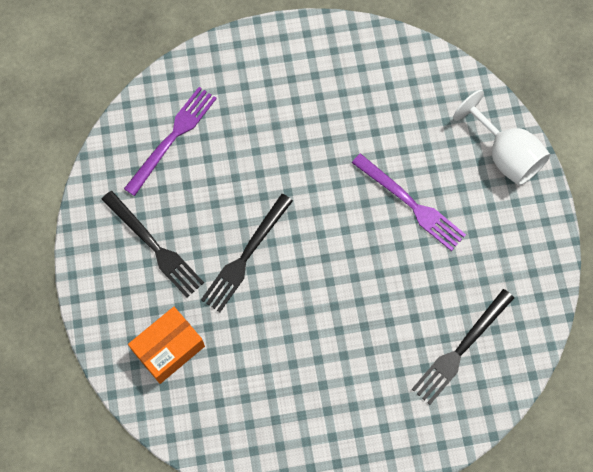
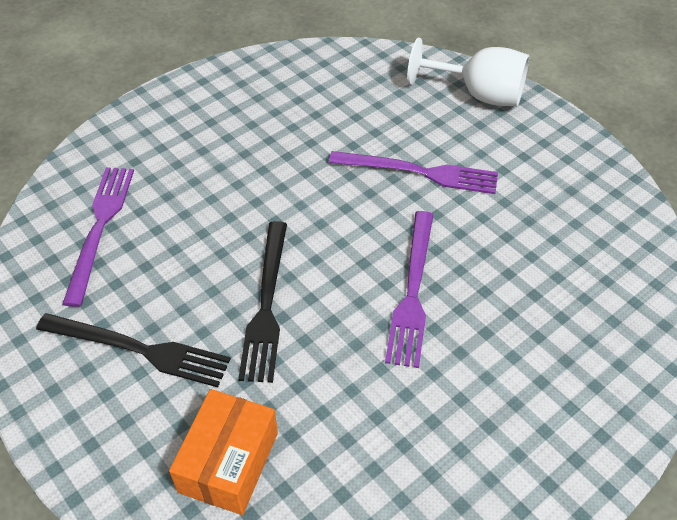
camera: 30 degrees left, 20 degrees down
black fork [412,289,514,405] -> none
none -> purple fork [385,211,433,368]

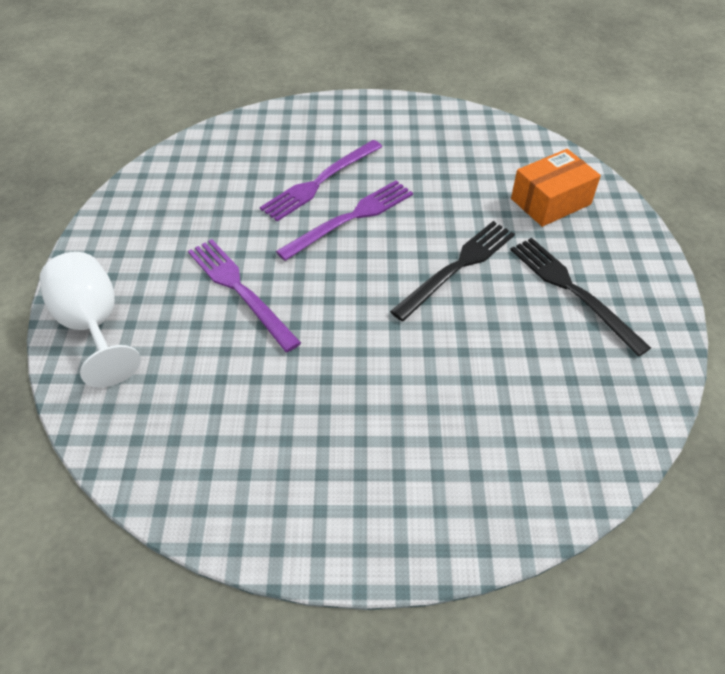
camera: 140 degrees left, 0 degrees up
purple fork [62,167,134,307] -> purple fork moved to [260,140,382,221]

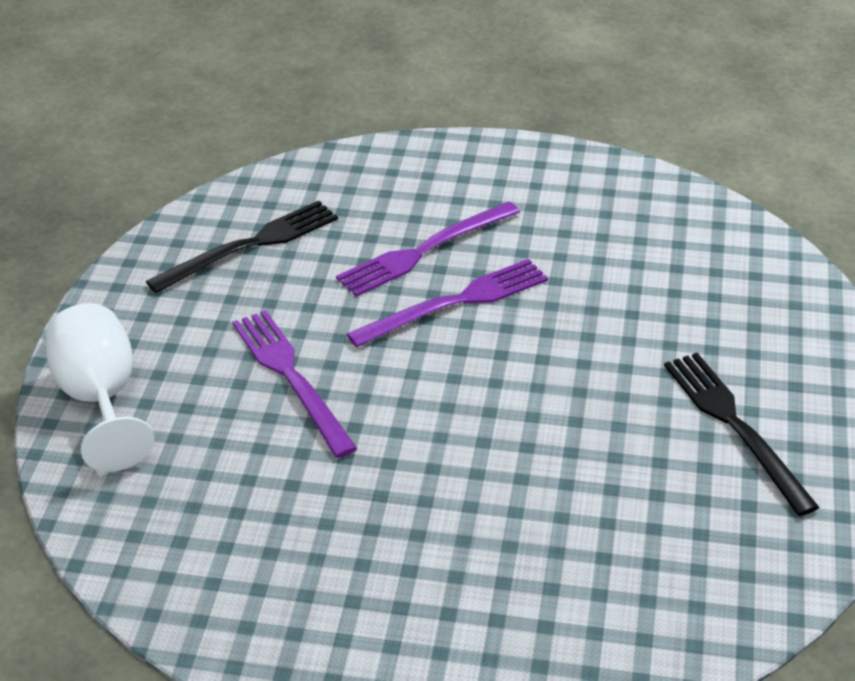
camera: 10 degrees right, 10 degrees down
black fork [390,221,515,321] -> black fork moved to [146,201,338,293]
orange box [511,149,601,227] -> none

